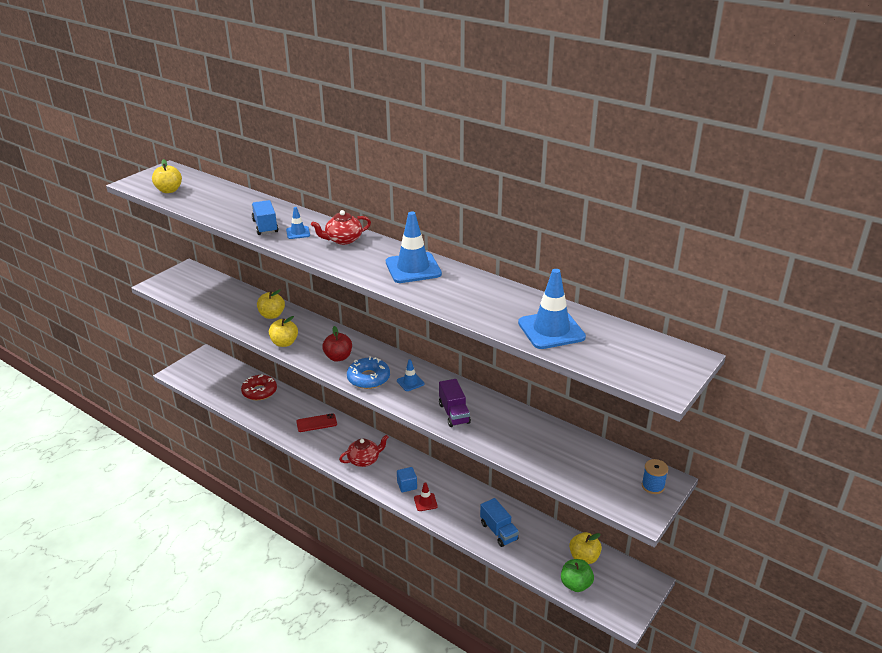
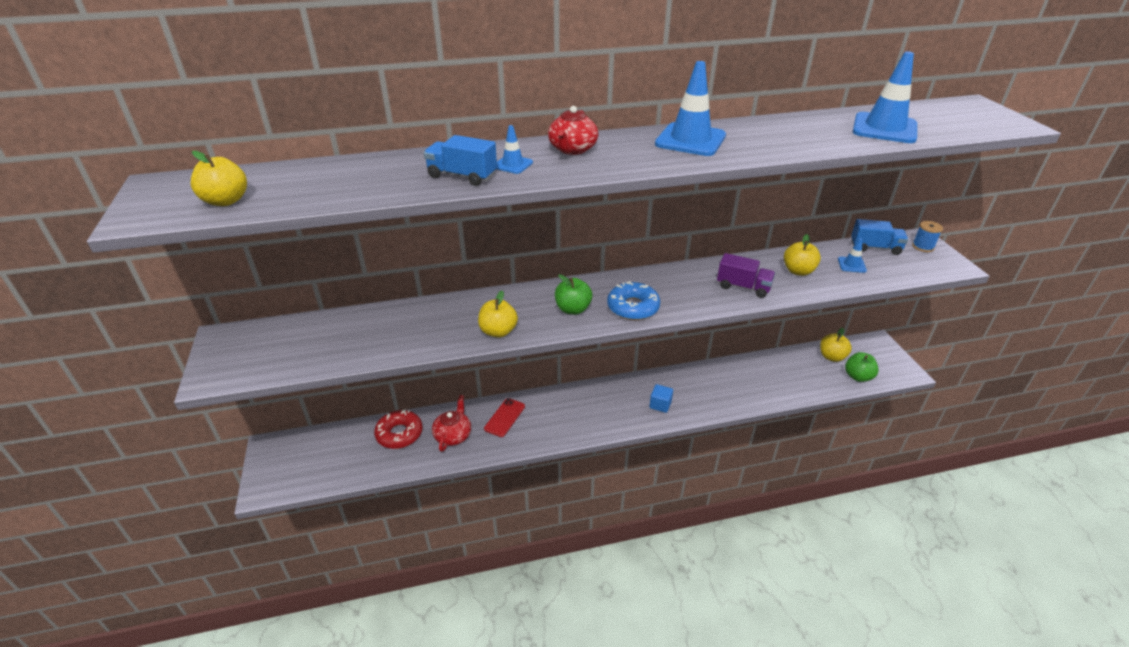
camera: 50 degrees left, 5 degrees up
yellow apple [257,289,285,319] -> yellow apple moved to [784,234,821,276]
red apple [322,326,352,362] -> green apple [555,274,592,315]
red teapot [339,435,389,467] -> red teapot moved to [432,395,471,452]
blue traffic cone [397,359,424,391] -> blue traffic cone moved to [838,238,867,273]
red traffic cone [414,482,438,511] -> none
blue truck [480,498,519,547] -> blue truck moved to [851,219,908,255]

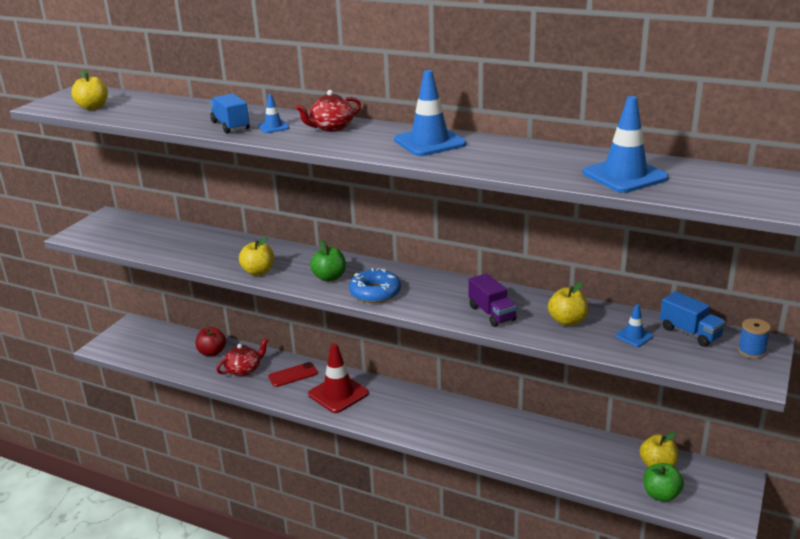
camera: 40 degrees right, 10 degrees down
red donut [374,409,423,449] -> red apple [196,327,226,356]
blue cube [649,384,673,413] -> none
none -> red traffic cone [308,343,369,413]

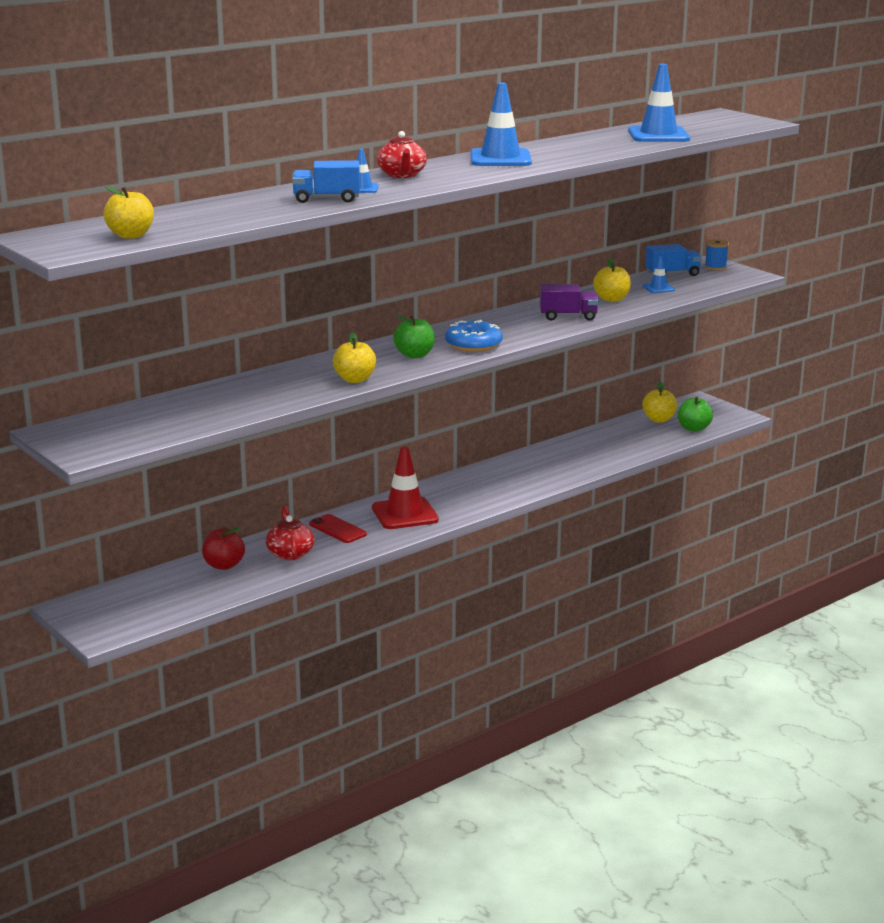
camera: 65 degrees left, 5 degrees down
red phone [268,362,318,387] -> red phone turned 45 degrees counterclockwise [309,514,367,543]

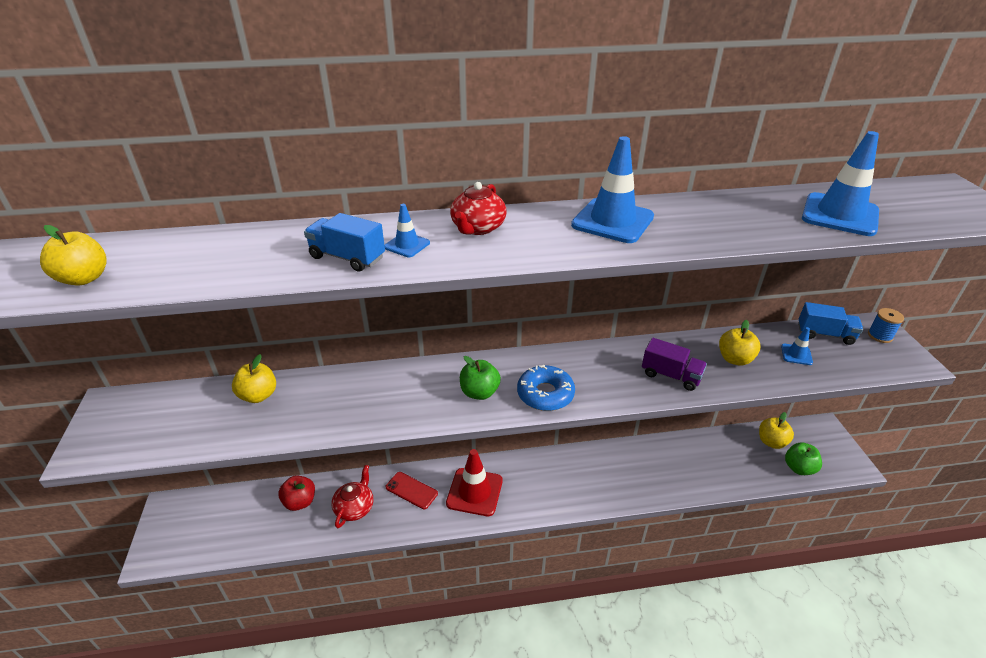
camera: 30 degrees right, 15 degrees up
red phone [309,514,367,543] -> red phone turned 45 degrees counterclockwise [386,472,438,509]
yellow apple [333,332,376,383] -> yellow apple moved to [232,354,276,403]

